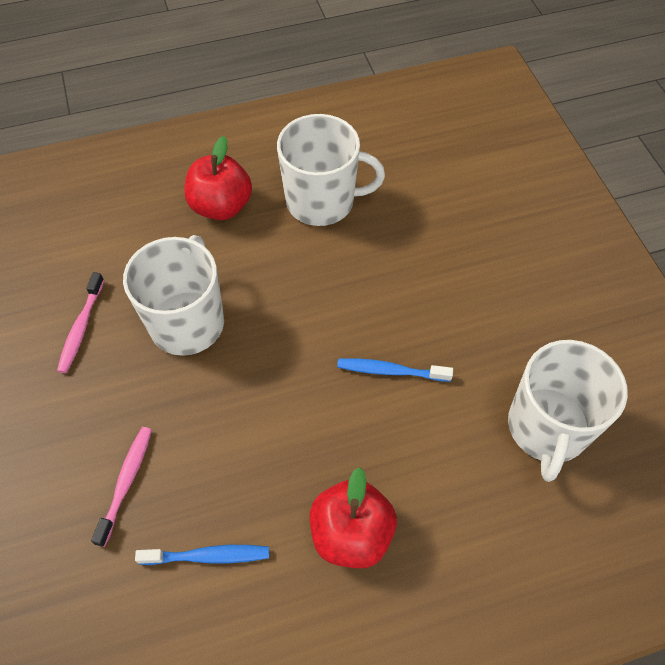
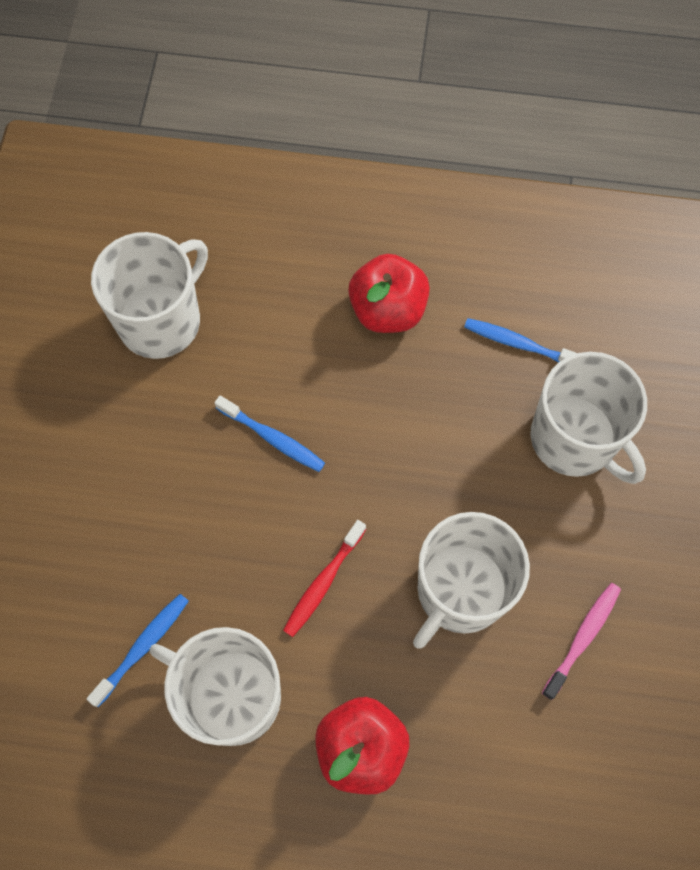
camera: 155 degrees left, 10 degrees up
pink toothbrush [91,427,152,547] -> white mug [530,352,647,484]
none -> blue toothbrush [86,594,189,707]
none -> red toothbrush [283,520,366,637]

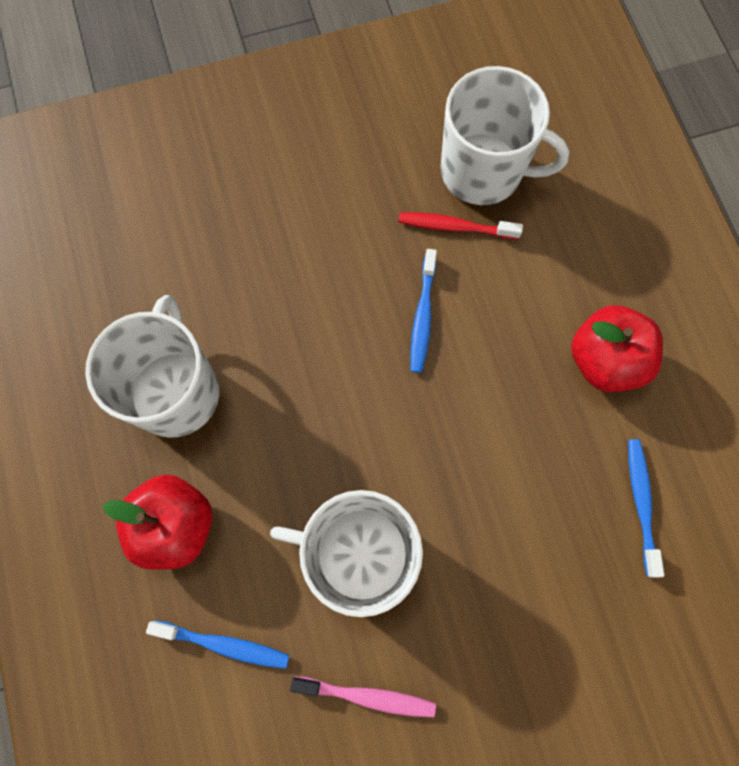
camera: 65 degrees right, 5 degrees up
blue toothbrush [86,594,189,707] -> blue toothbrush moved to [146,620,290,669]
red toothbrush [283,520,366,637] -> red toothbrush moved to [399,213,523,239]
white mug [530,352,647,484] -> none

